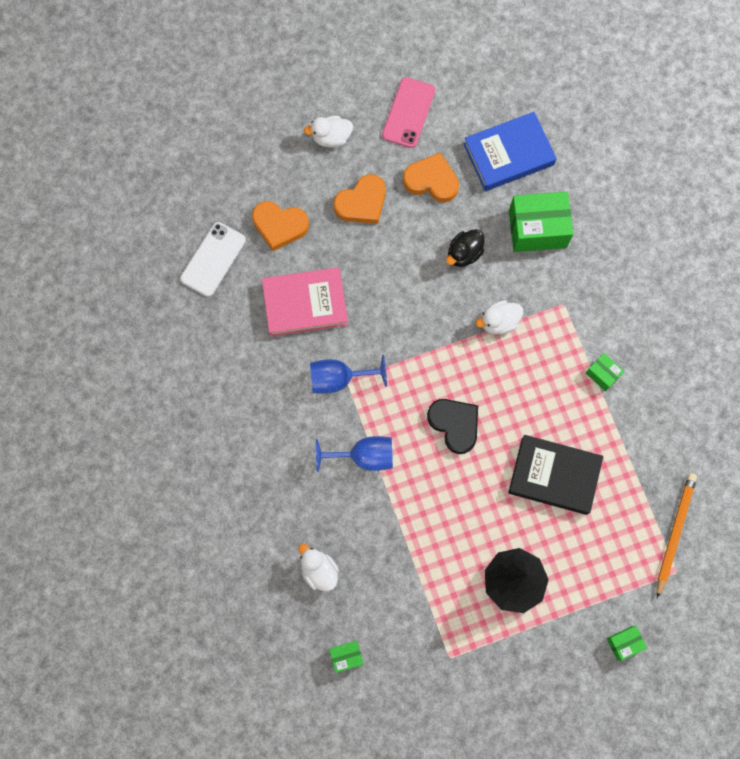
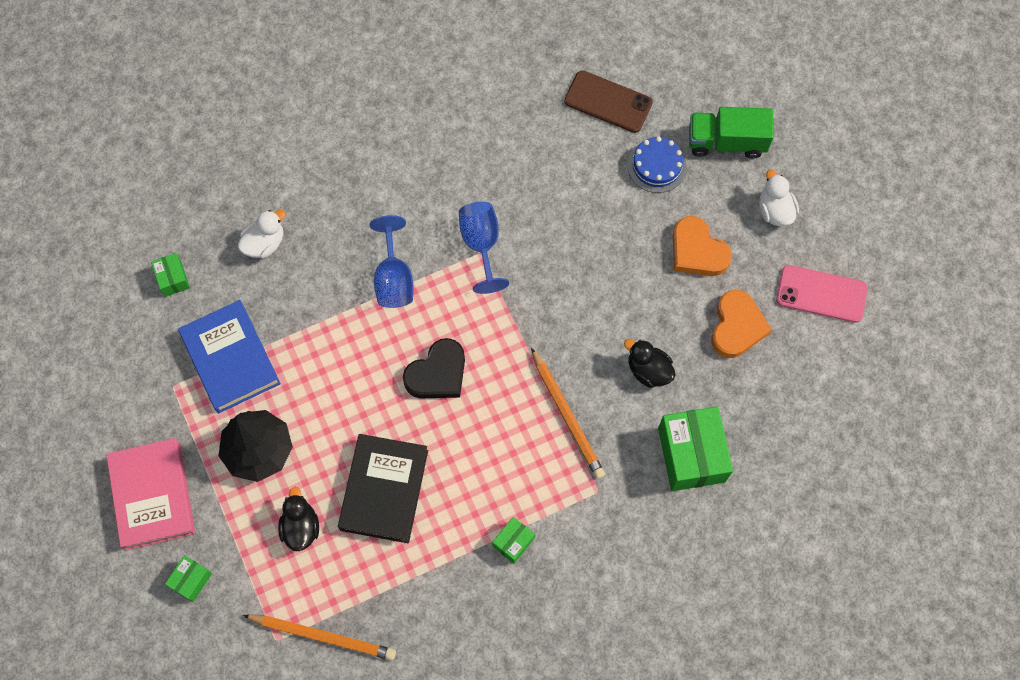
camera: 85 degrees right, 5 degrees down
white phone [180,222,246,297] -> brown phone [564,70,653,133]
orange heart [252,201,309,251] -> blue cake [628,136,687,193]
pink book [262,267,348,337] -> pink book moved to [106,438,195,550]
blue book [464,112,557,191] -> blue book moved to [178,300,281,413]
white duck [476,300,523,335] -> orange pencil [531,348,605,479]
green box [607,626,647,661] -> green box turned 60 degrees clockwise [165,555,212,602]
none -> black duck [278,487,319,551]
none -> green truck [689,107,774,159]

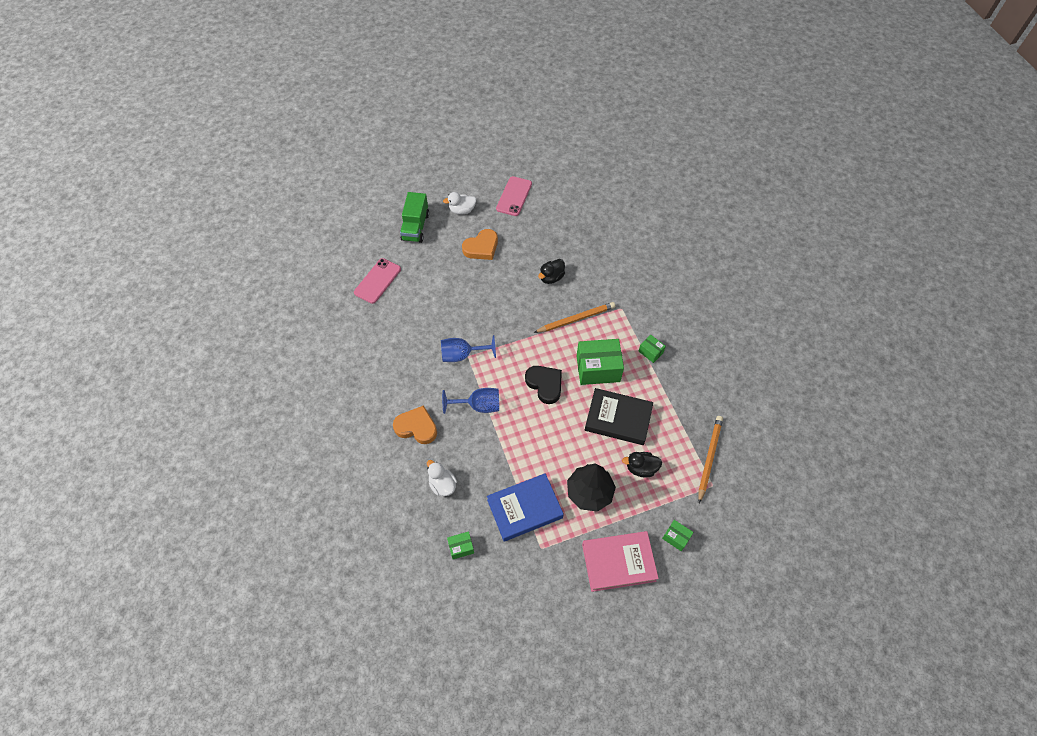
camera: 85 degrees left, 10 degrees down
brown phone [564,70,653,133] -> pink phone [354,258,401,304]
blue cake [628,136,687,193] -> none
green box [658,406,733,491] -> green box moved to [577,339,624,385]
orange heart [711,290,772,358] -> orange heart moved to [393,405,437,444]

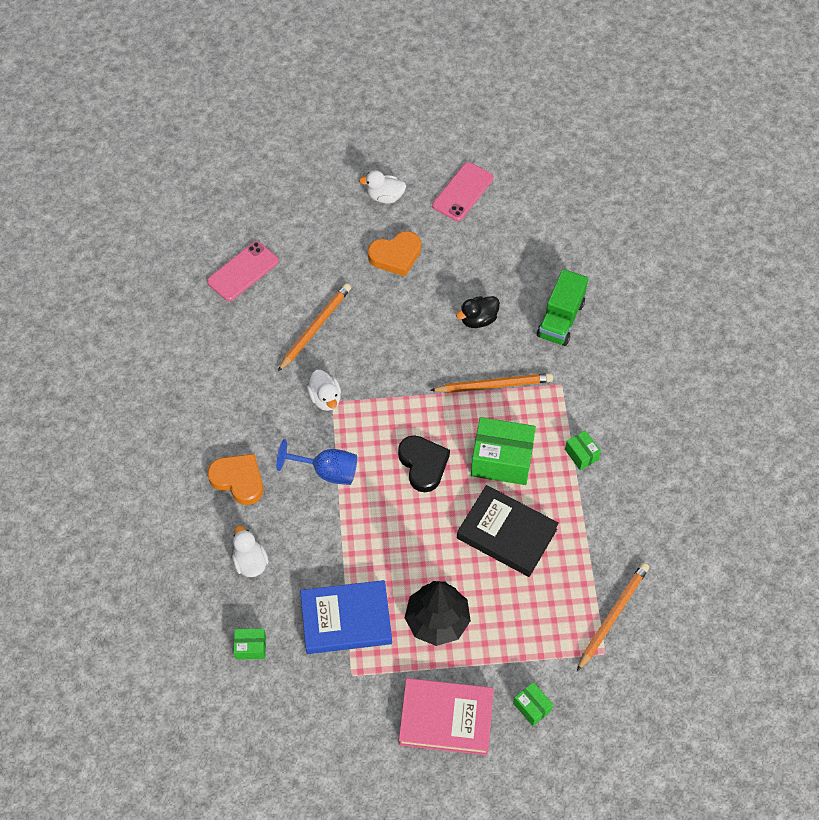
camera: 15 degrees right, 0 degrees up
green truck [400,192,429,243] -> green truck moved to [537,269,588,346]
blue goblet [441,335,496,362] -> white duck [307,370,341,411]
black duck [622,452,662,478] -> none
none -> orange pencil [278,283,351,371]

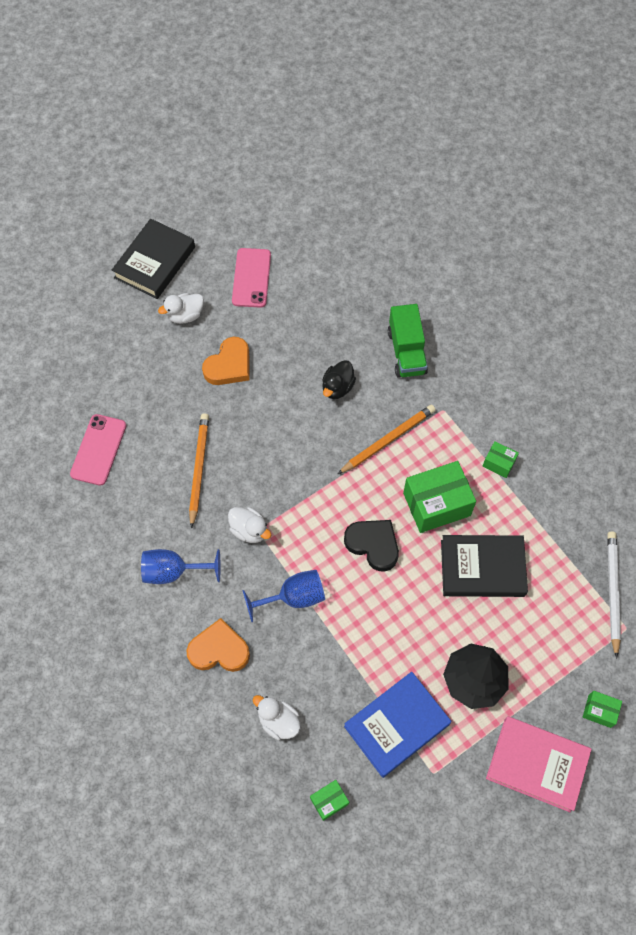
camera: 30 degrees left, 5 degrees up
pink book [399,678,494,755] -> pink book turned 45 degrees clockwise [486,716,592,812]
orange pencil [577,563,649,671] -> white pencil [607,532,621,658]
none -> black book [112,219,195,299]
none -> blue goblet [141,549,221,584]

